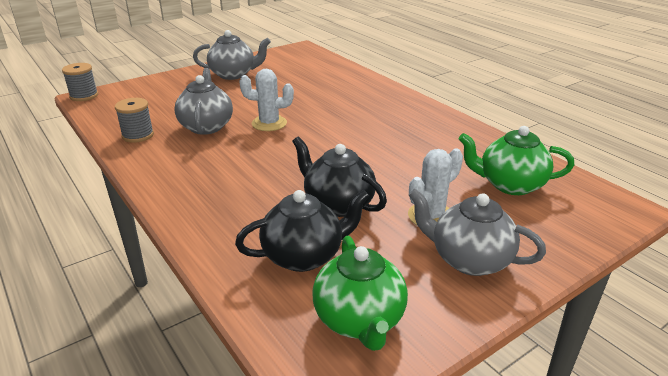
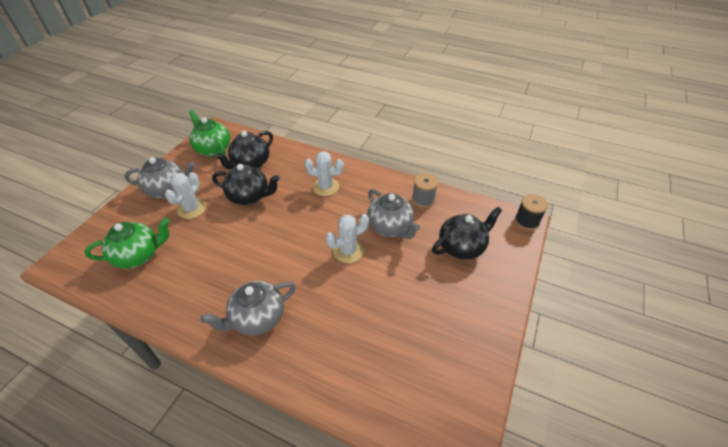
camera: 150 degrees right, 15 degrees up
grey spool [62,63,98,101] -> black spool [515,194,548,230]
grey teapot [193,30,271,80] -> grey teapot moved to [201,281,296,336]
none -> white cactus [305,151,344,196]
none -> black teapot [432,207,502,260]

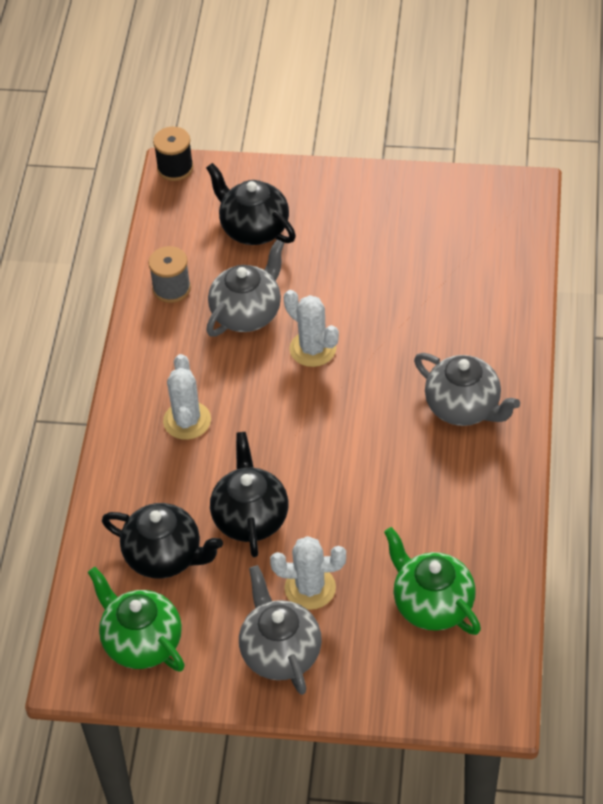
camera: 105 degrees left, 5 degrees up
green teapot [189,110,230,156] -> green teapot turned 105 degrees clockwise [88,567,185,671]

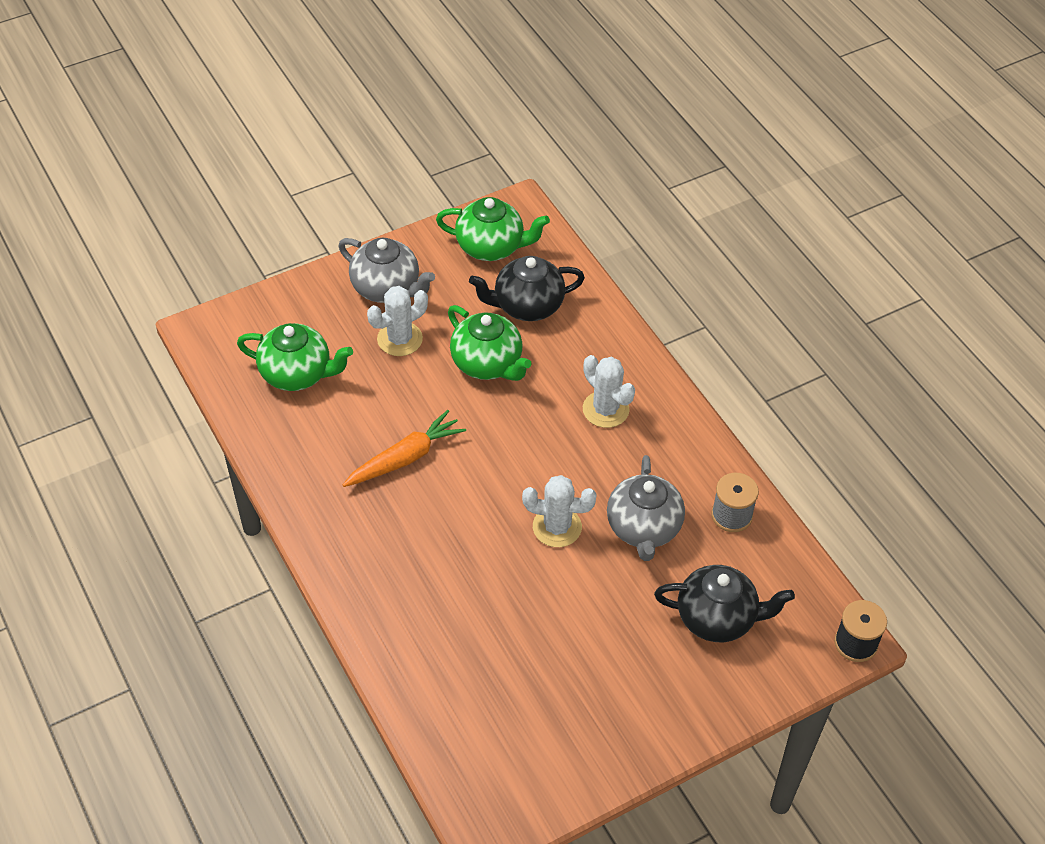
camera: 140 degrees right, 0 degrees up
black teapot [210,432,288,557] -> green teapot [448,305,532,381]
grey teapot [414,353,520,426] -> none
none -> orange carrot [343,410,466,487]

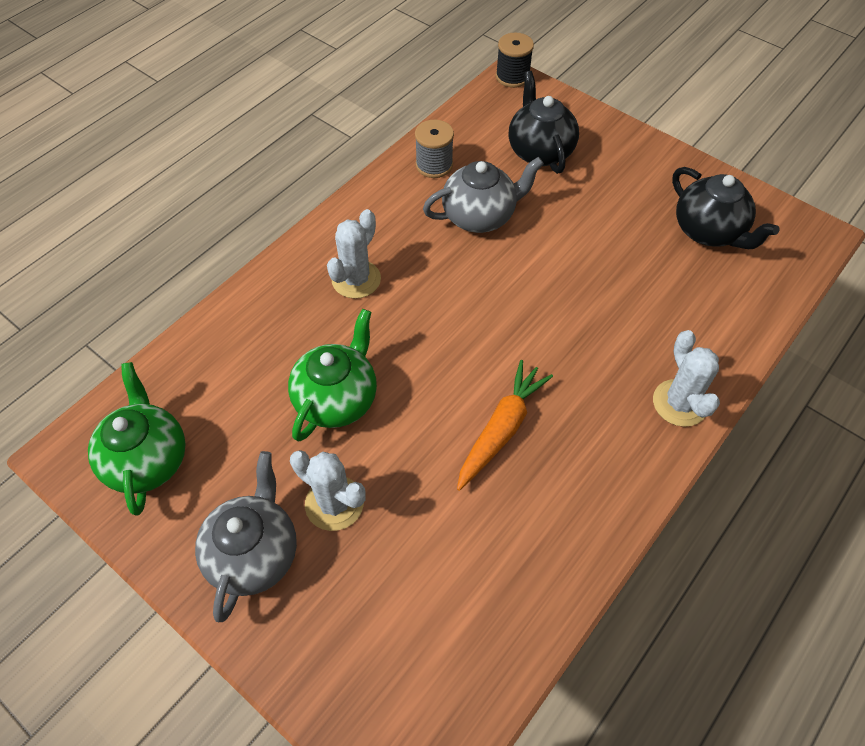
camera: 110 degrees left, 5 degrees up
green teapot [237,323,353,391] -> none
orange carrot [343,410,466,487] -> orange carrot turned 90 degrees clockwise [457,360,553,491]
black teapot [469,256,585,321] -> black teapot moved to [672,167,780,249]
white cactus [522,475,597,547] -> white cactus moved to [653,330,720,427]

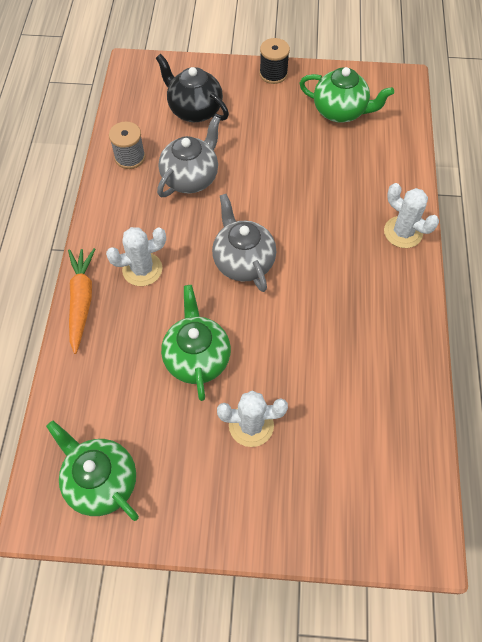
camera: 35 degrees left, 5 degrees up
grey teapot [195,451,297,622] -> grey teapot moved to [212,194,276,292]
white cactus [327,209,381,299] -> white cactus turned 75 degrees clockwise [106,227,166,286]
orange carrot [457,360,553,491] -> orange carrot moved to [68,248,95,354]
black spool [496,33,534,88] -> black spool moved to [259,38,290,84]
black teapot [672,167,780,249] -> green teapot [299,67,394,123]

